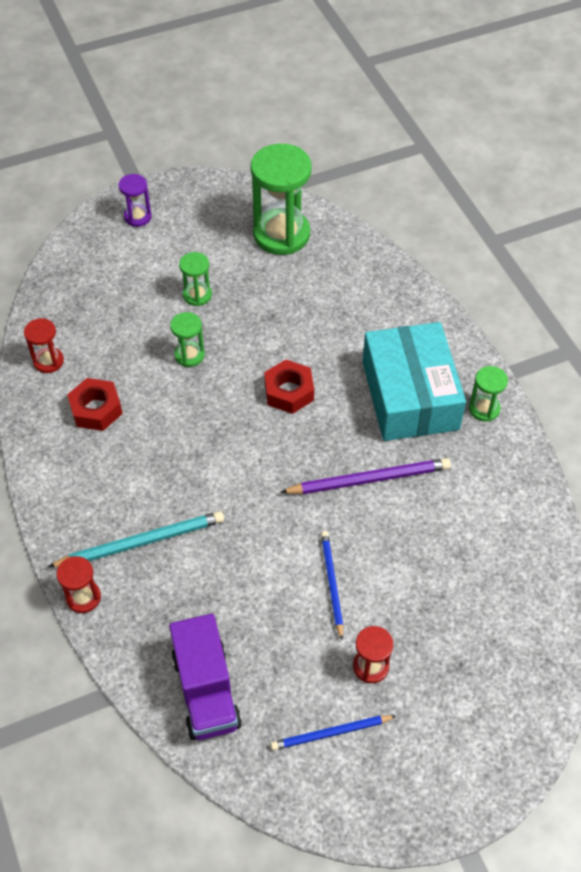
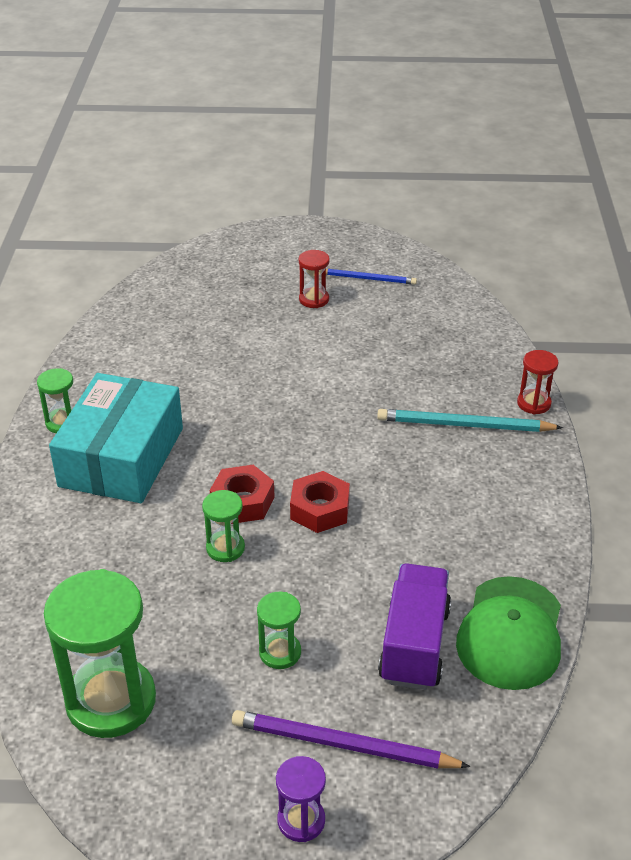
camera: 155 degrees left, 15 degrees down
red hourglass [24,318,64,373] -> green cap [456,576,561,690]
red nut [67,378,123,431] -> red nut moved to [290,471,350,533]
purple truck [169,614,242,740] -> purple truck moved to [378,563,451,690]
green hourglass [170,312,205,367] -> green hourglass moved to [202,490,245,562]
purple pencil [280,458,451,494] -> purple pencil moved to [232,710,470,769]
blue pencil [321,531,343,640] -> none

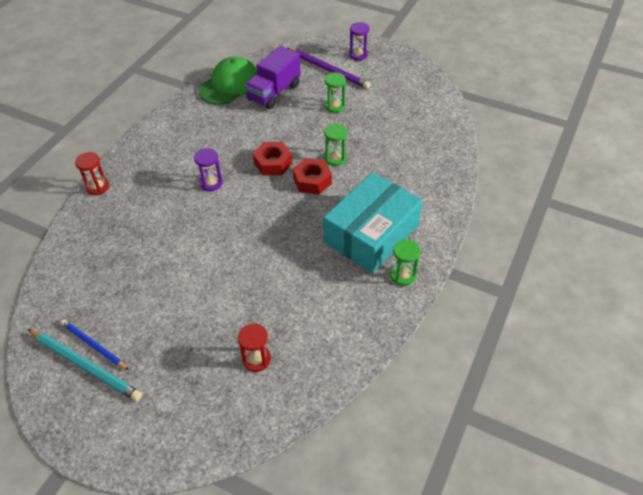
camera: 155 degrees left, 10 degrees up
green hourglass [44,569,156,738] -> none
red hourglass [299,250,330,308] -> red hourglass moved to [238,323,271,372]
turquoise pencil [377,409,563,432] -> turquoise pencil moved to [27,329,142,401]
none -> purple hourglass [194,148,223,191]

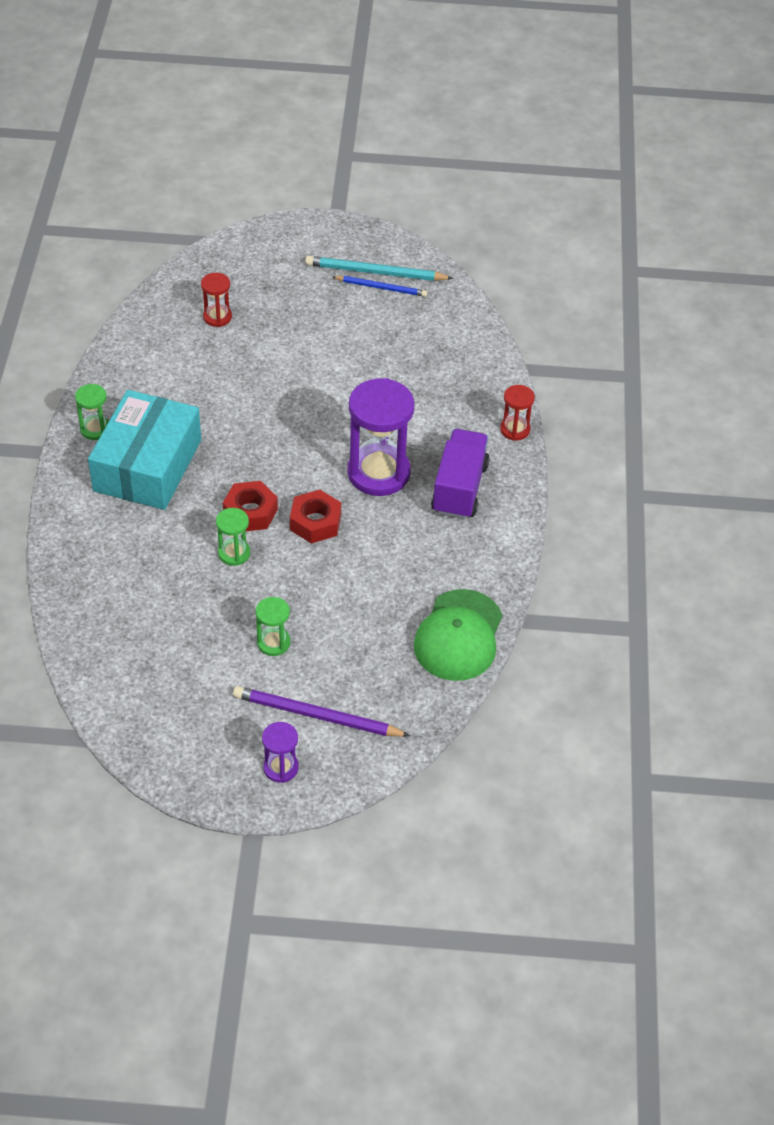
camera: 155 degrees right, 0 degrees up
purple hourglass [194,148,223,191] -> purple hourglass [347,378,414,496], size x2.04
purple truck [245,46,301,109] -> purple truck moved to [431,429,490,519]

